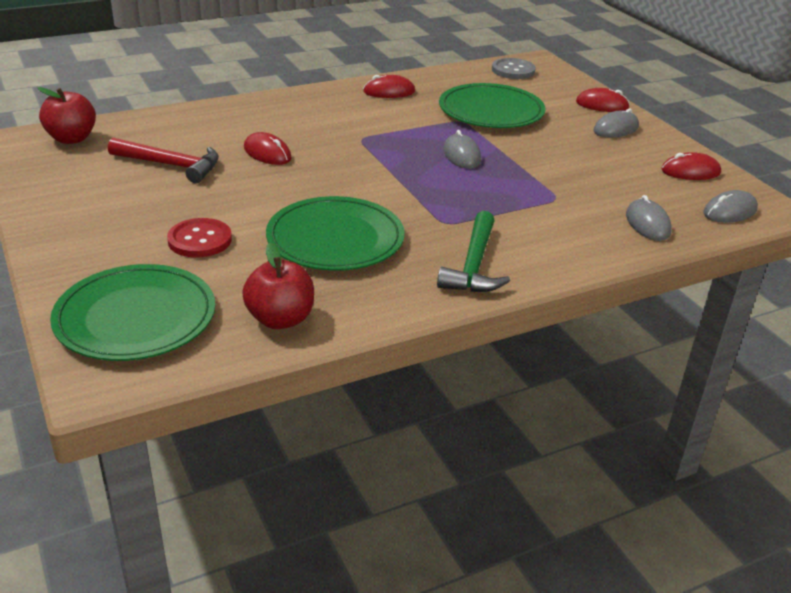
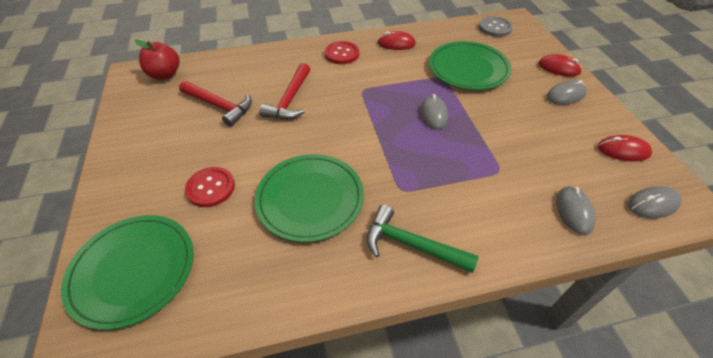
camera: 15 degrees right, 15 degrees up
red apple [242,243,314,329] -> none
red mouse [244,132,291,165] -> red hammer [259,63,310,119]
green hammer [437,211,510,292] -> green hammer turned 90 degrees clockwise [367,205,479,273]
none -> red button [325,41,359,64]

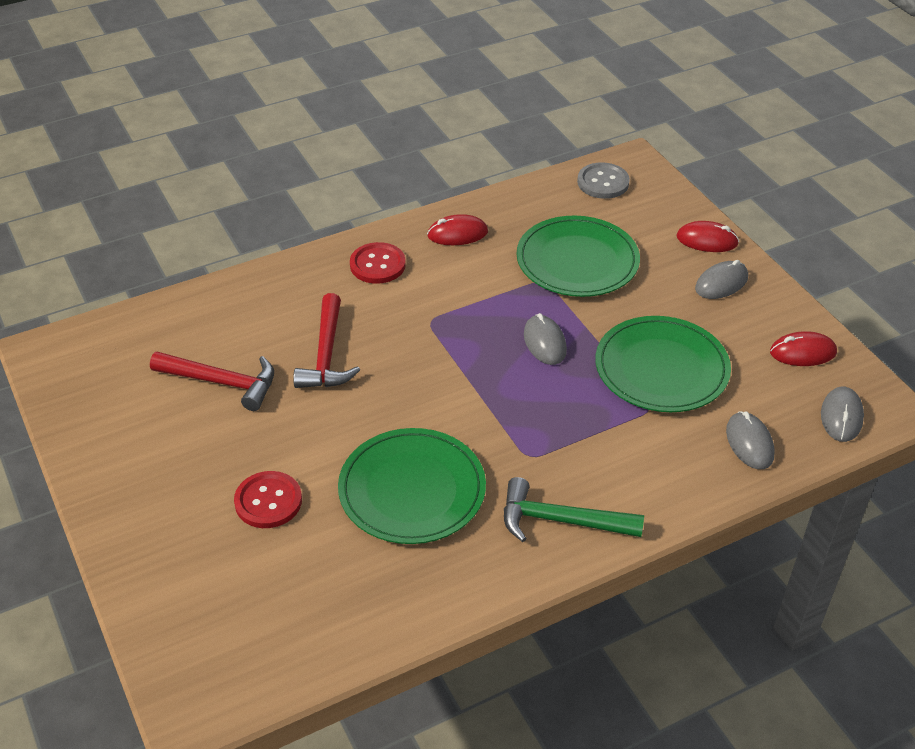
camera: 15 degrees left, 5 degrees down
green plate [61,215,193,330] -> green plate moved to [595,316,731,412]
red apple [134,40,179,80] -> none
grey mouse [628,186,682,218] -> grey mouse turned 45 degrees counterclockwise [821,387,864,442]

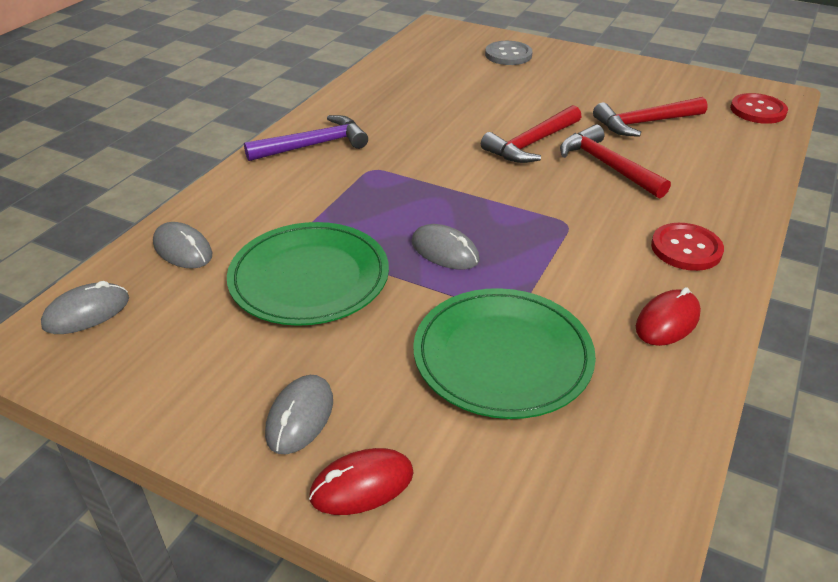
camera: 145 degrees right, 5 degrees down
red button [234,471,302,528] -> red button moved to [730,93,788,124]
green plate [338,428,486,544] -> none
green hammer [504,477,644,542] -> purple hammer [244,115,368,161]
grey button [577,162,630,199] -> grey button moved to [485,41,533,65]
red mouse [770,331,837,366] -> none
grey mouse [821,387,864,442] -> grey mouse turned 75 degrees clockwise [41,281,129,334]
none -> red hammer [481,105,582,163]

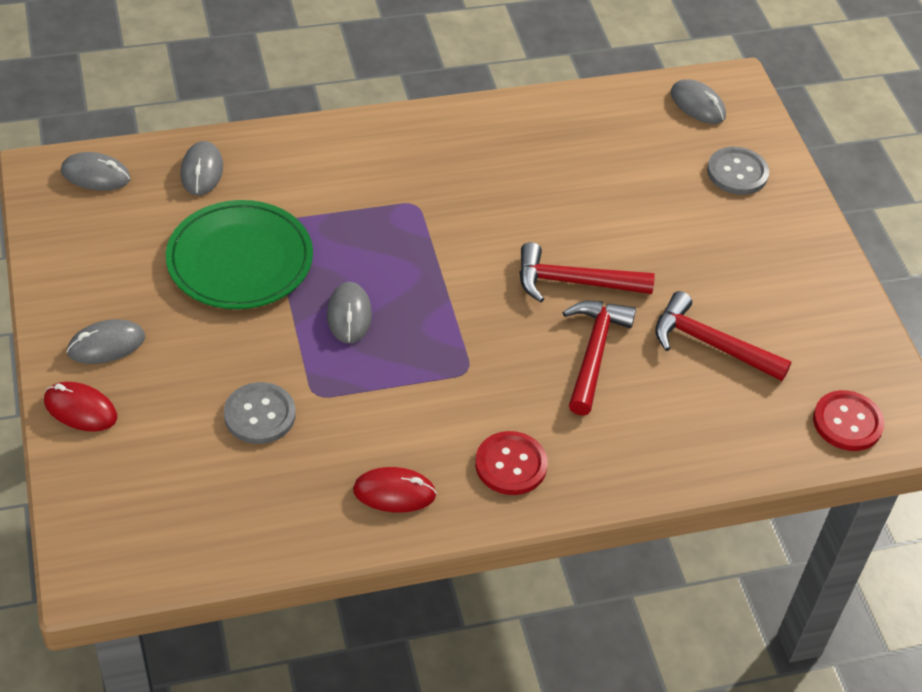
camera: 45 degrees right, 10 degrees up
purple hammer [244,115,368,161] -> none
green plate [413,288,596,419] -> grey button [224,382,296,444]
none -> grey mouse [671,79,726,124]

